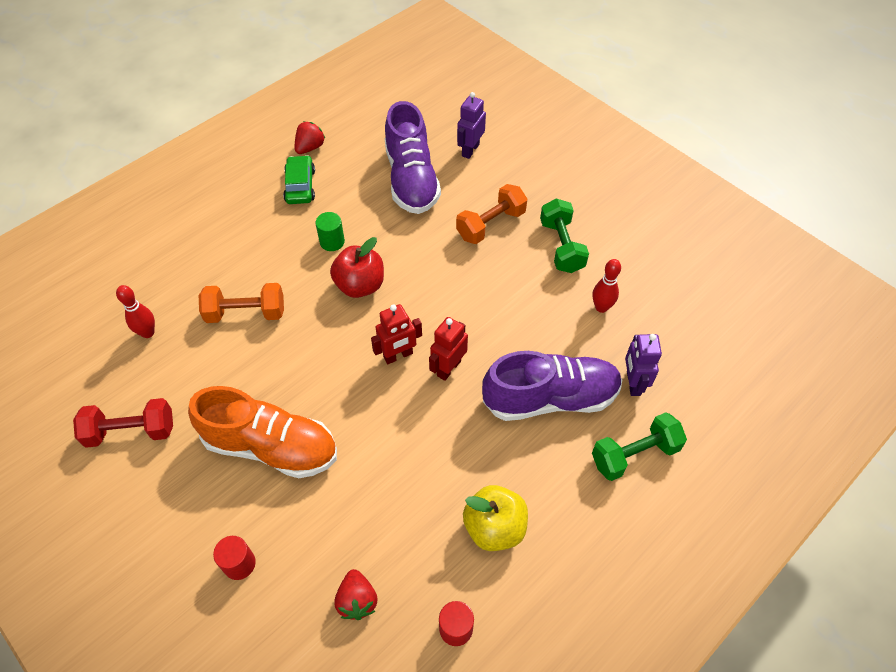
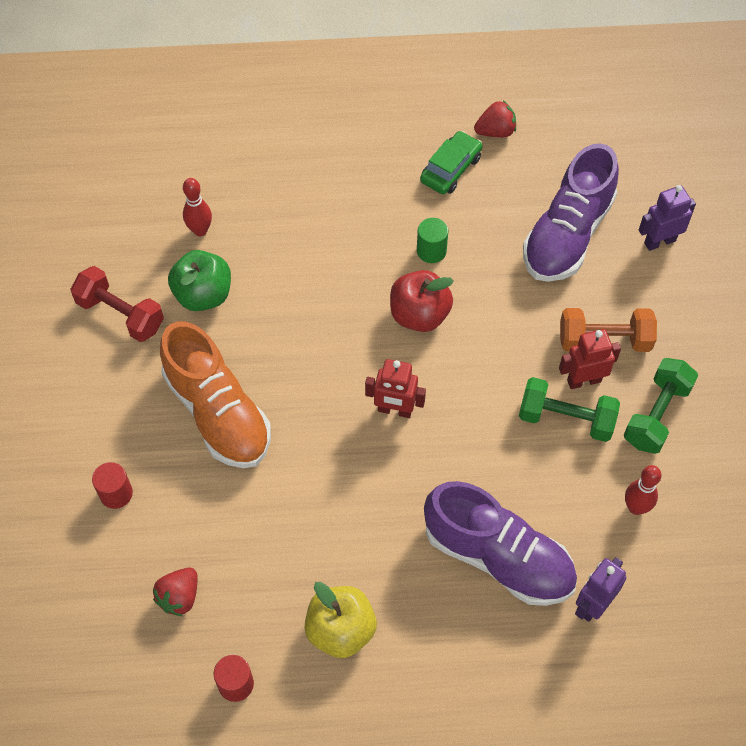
camera: 40 degrees right, 5 degrees up
orange dumbbell [199,283,284,323] -> none
red robot [429,317,468,381] -> red robot moved to [559,329,621,389]
green dumbbell [592,412,687,481] -> green dumbbell moved to [519,377,620,442]
none -> green apple [168,250,231,311]

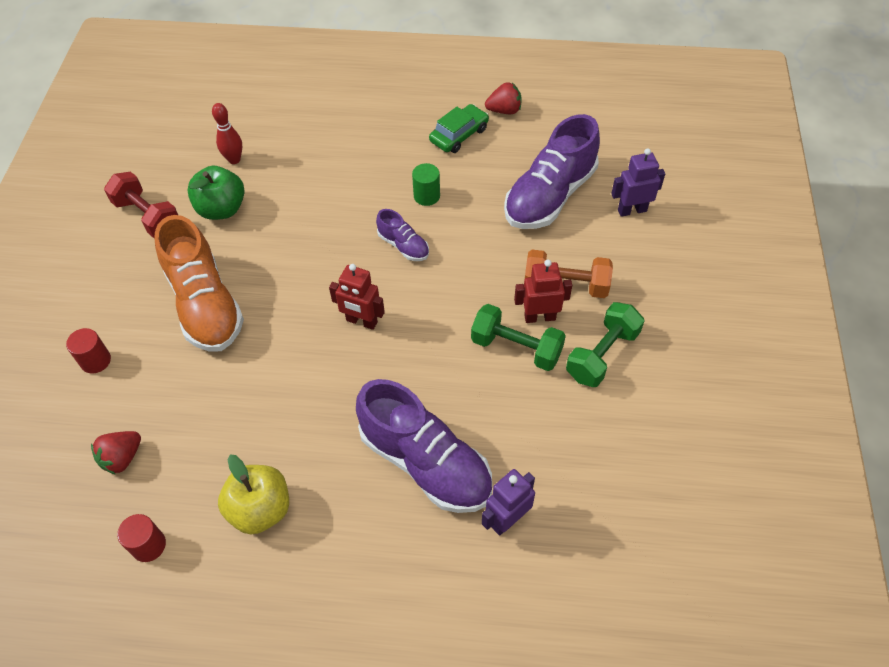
camera: 10 degrees right, 5 degrees down
red apple [390,270,454,332] -> purple shoe [376,209,429,261]
red bowling pin [625,465,662,515] -> none

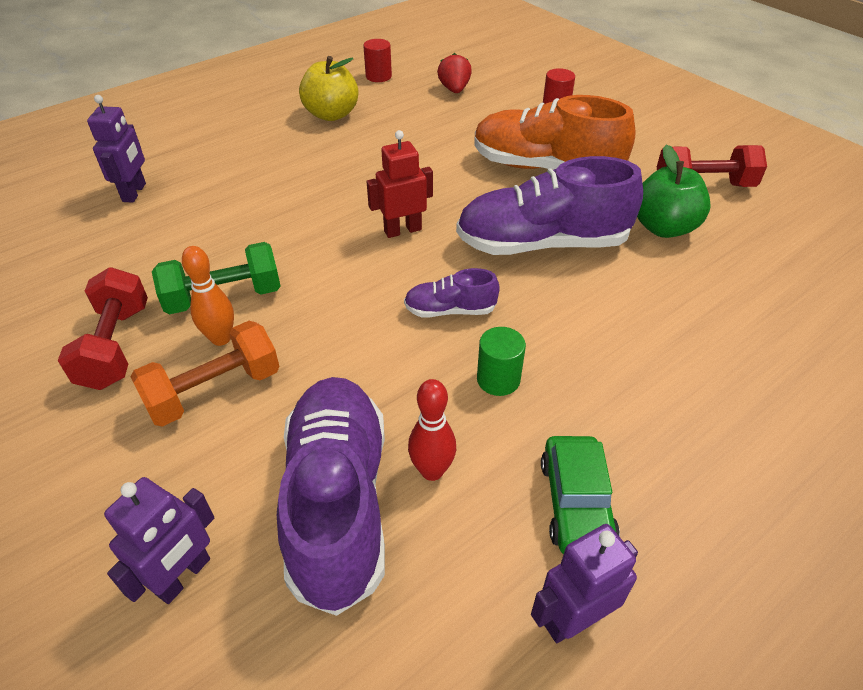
camera: 135 degrees right, 10 degrees down
red bowling pin [212,103,242,164] -> red bowling pin moved to [408,379,456,481]
purple shoe [356,379,492,513] -> purple shoe moved to [456,156,643,255]
red strawberry [485,82,521,114] -> purple robot [531,524,638,643]
red robot [514,260,572,323] -> orange bowling pin [182,246,234,346]
green dumbbell [566,302,644,387] -> red dumbbell [58,267,148,390]

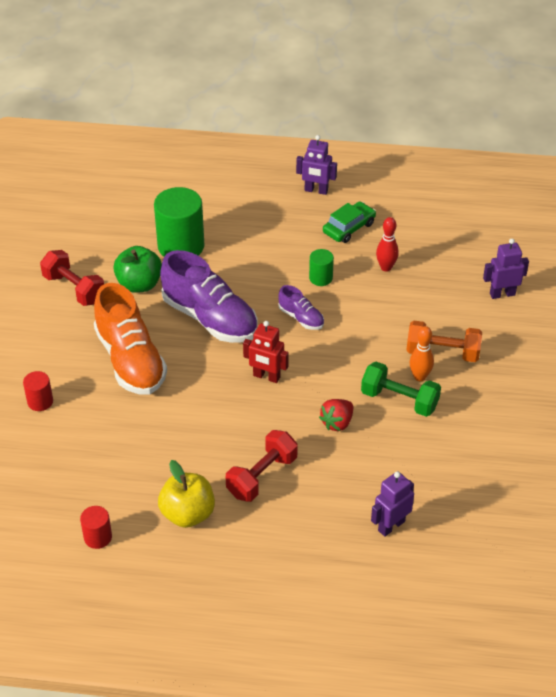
camera: 135 degrees left, 0 degrees up
red dumbbell [58,267,148,390] -> red dumbbell moved to [226,430,298,502]
purple shoe [277,377,385,616] -> none
red strawberry [437,53,472,93] -> red strawberry moved to [319,399,353,431]
purple robot [531,524,638,643] -> purple robot moved to [296,135,337,195]
none -> green cylinder [154,187,204,257]

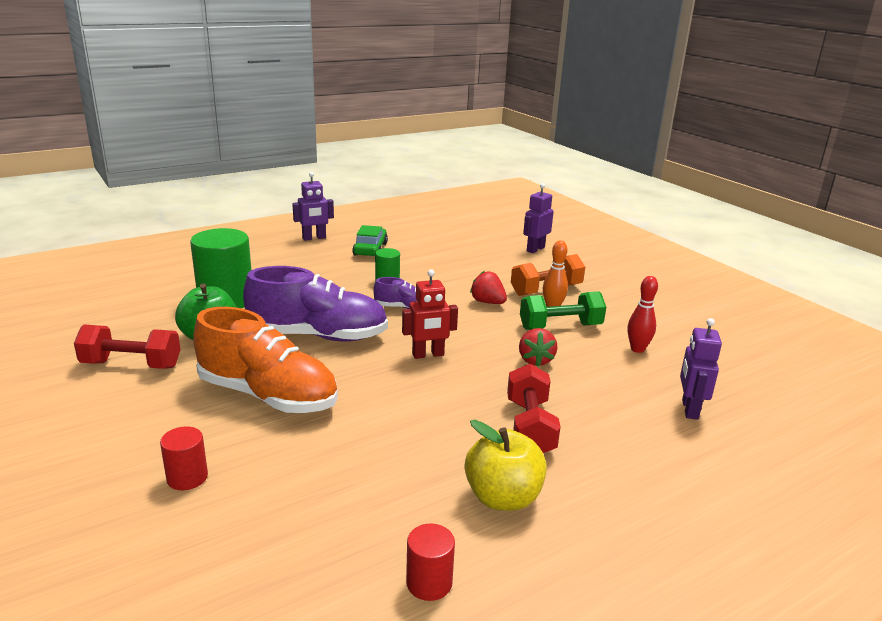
camera: 40 degrees left, 20 degrees down
red bowling pin [376,217,399,272] -> red bowling pin moved to [627,276,658,353]
none -> red strawberry [470,271,507,304]

